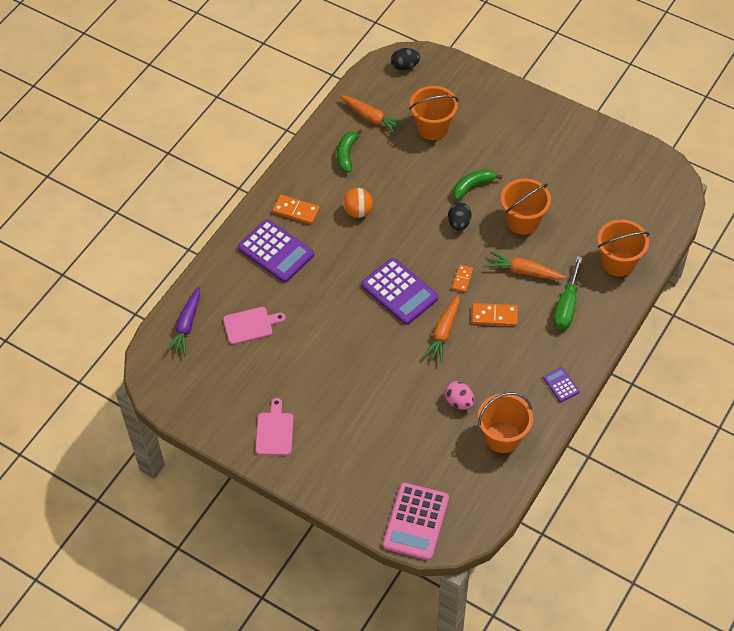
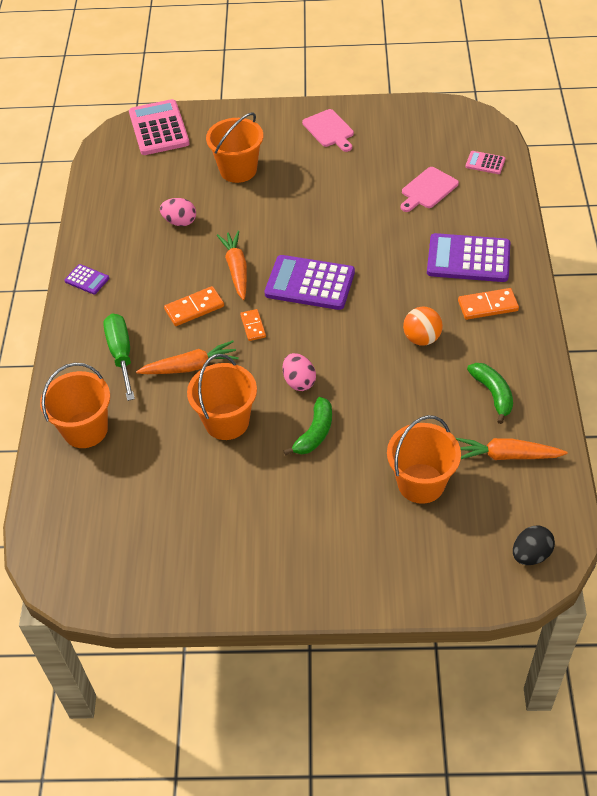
camera: 150 degrees right, 5 degrees down
purple carrot [166,286,200,355] -> pink calculator [465,151,505,174]
black egg [448,203,472,231] -> pink egg [282,353,316,391]
orange bucket [478,392,533,453] -> orange bucket moved to [206,112,263,183]

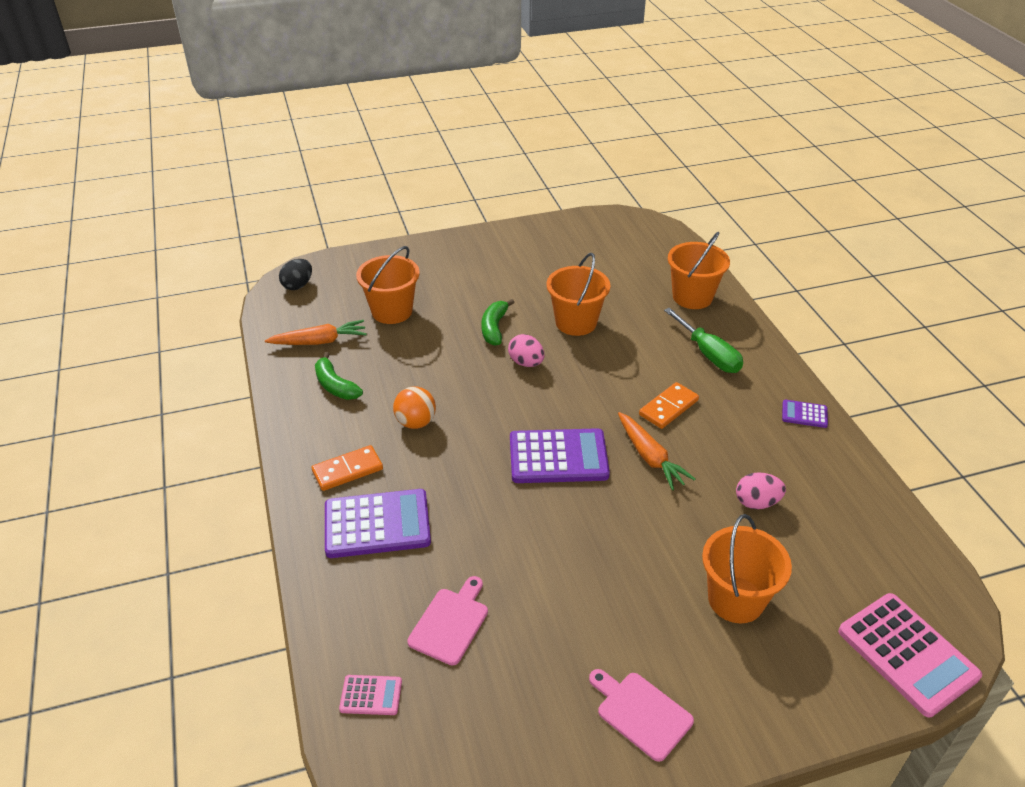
camera: 160 degrees right, 10 degrees down
orange carrot [136,340,239,374] -> none
orange domino [240,309,266,341] -> none

